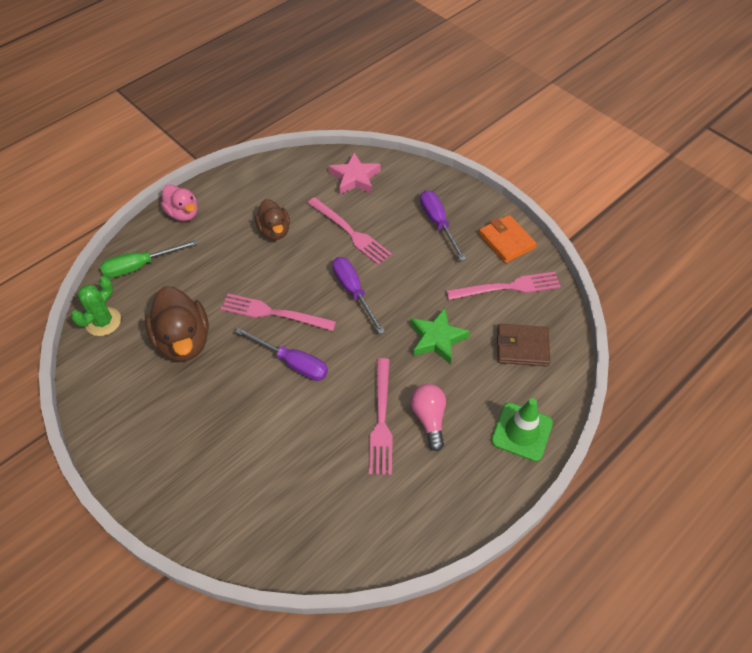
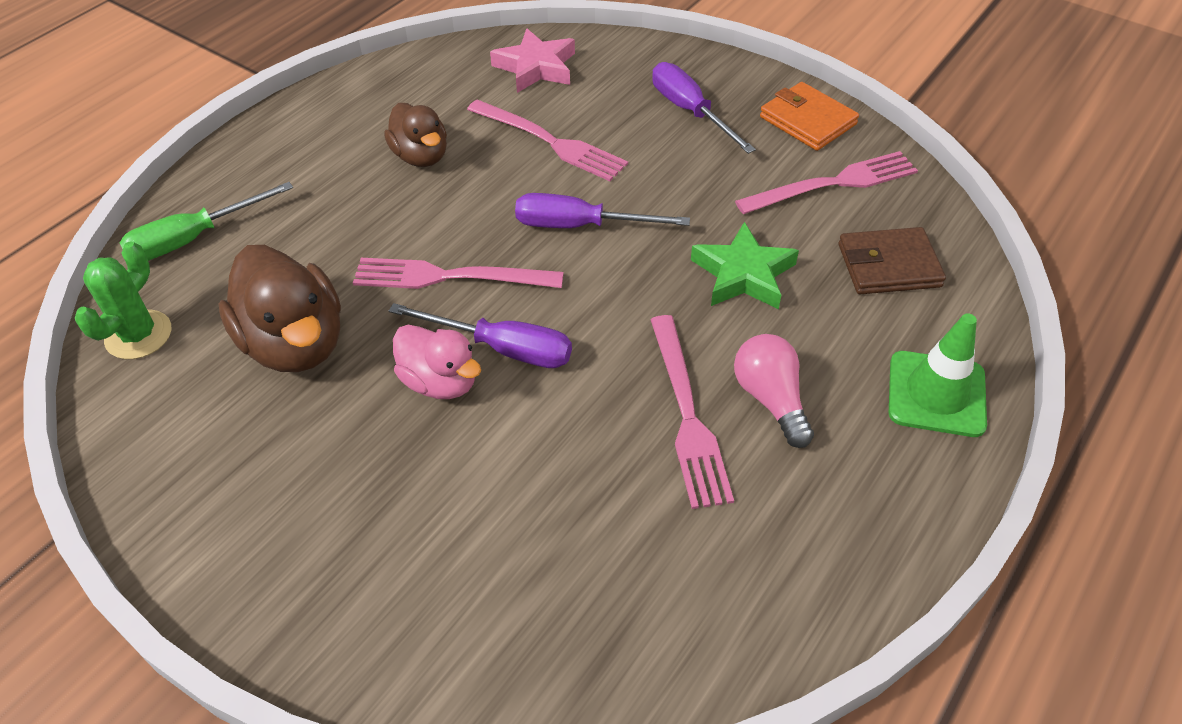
camera: 10 degrees left, 5 degrees down
pink duck [161,184,198,221] -> pink duck moved to [393,325,481,399]
purple screwdriver [332,257,385,334] -> purple screwdriver turned 45 degrees counterclockwise [515,193,690,228]

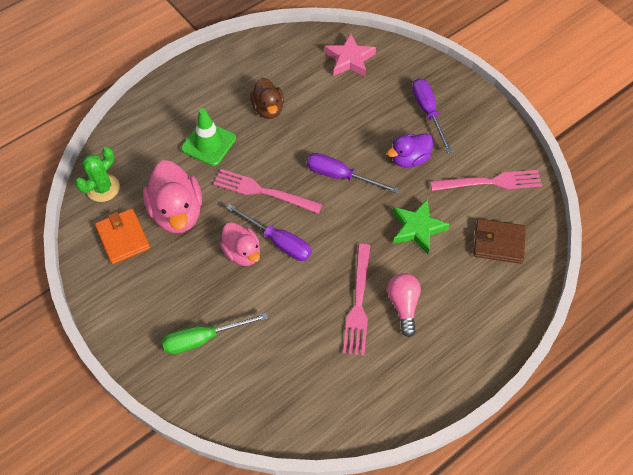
camera: 15 degrees right, 10 degrees up
green screwdriver [120,182,293,261] -> green screwdriver moved to [162,313,268,354]
brown duck [219,245,341,372] -> pink duck [143,160,202,233]
pink fork [467,100,628,181] -> none
orange wallet [760,82,859,151] -> orange wallet moved to [95,208,150,264]
green traffic cone [889,313,987,437] -> green traffic cone moved to [181,108,236,166]
none -> purple duck [387,133,434,168]

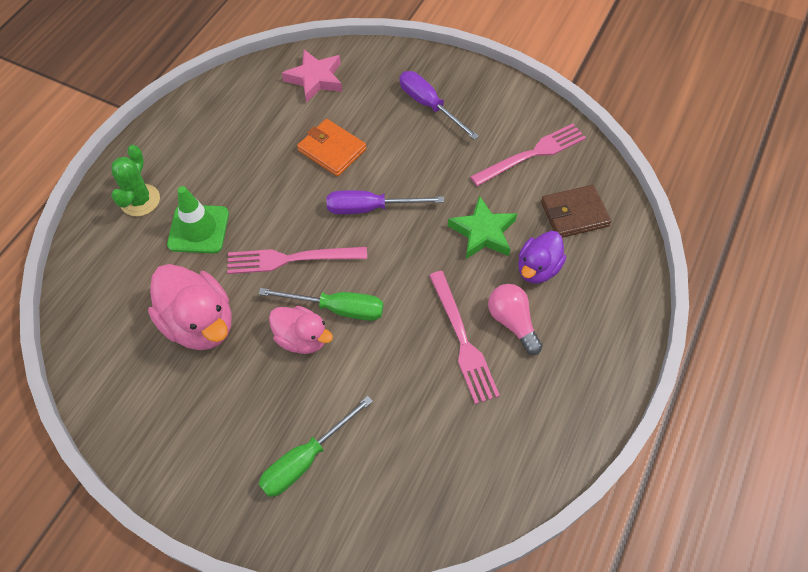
camera: 25 degrees left, 0 degrees up
green cactus [75,147,120,202] -> green cactus moved to [111,145,160,216]
orange wallet [95,208,150,264] -> orange wallet moved to [297,119,366,176]
purple screwdriver [226,204,312,261] -> green screwdriver [259,288,383,321]
brown duck [250,78,284,119] -> none
purple duck [387,133,434,168] -> purple duck moved to [518,231,566,283]

